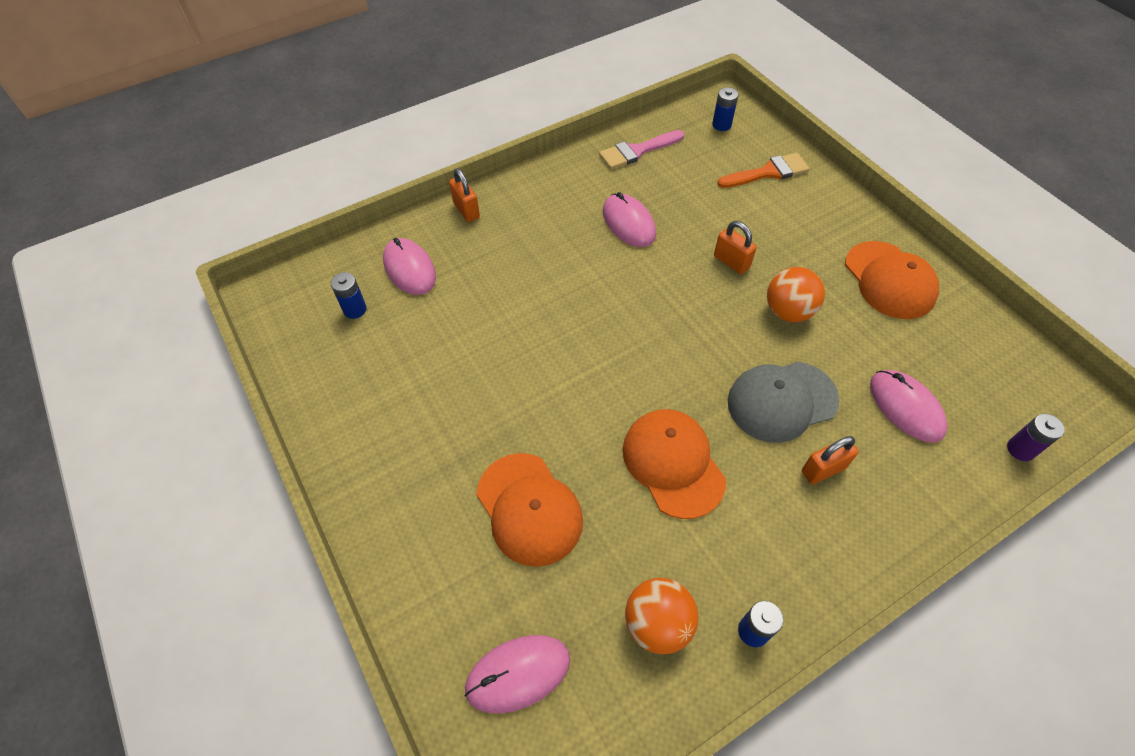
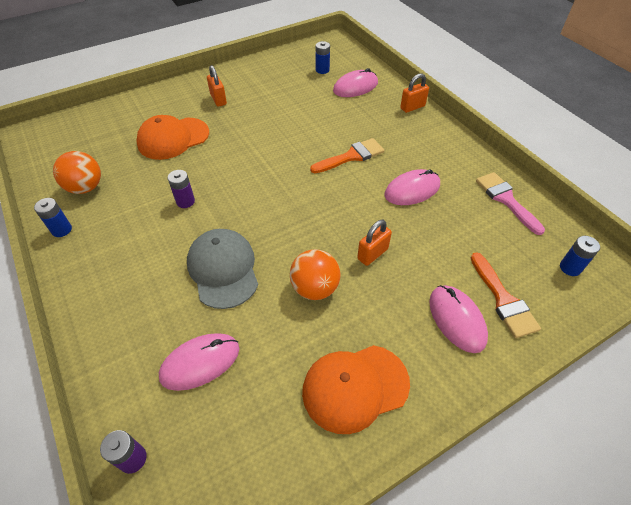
camera: 90 degrees right, 5 degrees down
pink mouse [465,635,570,714] -> pink mouse moved to [429,285,488,353]
orange cap [623,409,726,519] -> purple battery [168,170,195,208]
orange padlock [802,436,859,485] -> orange padlock moved to [207,65,227,107]
none -> orange brush [310,138,384,173]

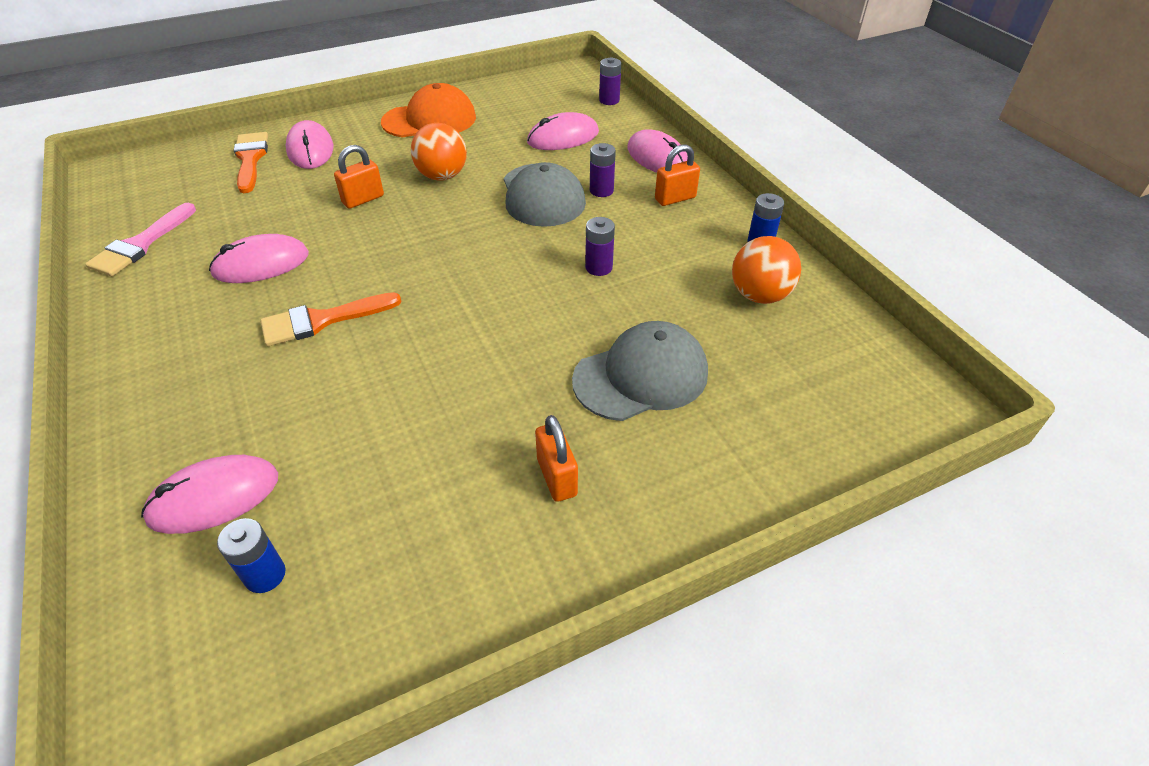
camera: 175 degrees left, 5 degrees down
orange cap [136,115,209,160] -> grey cap [572,321,708,421]
orange padlock [400,73,429,113] -> orange padlock moved to [655,144,700,206]
pink brush [476,172,545,235] -> pink brush turned 45 degrees clockwise [85,203,196,276]
blue battery [560,236,600,276] -> none
none -> purple battery [590,143,616,197]
none -> pink mouse [627,129,688,173]

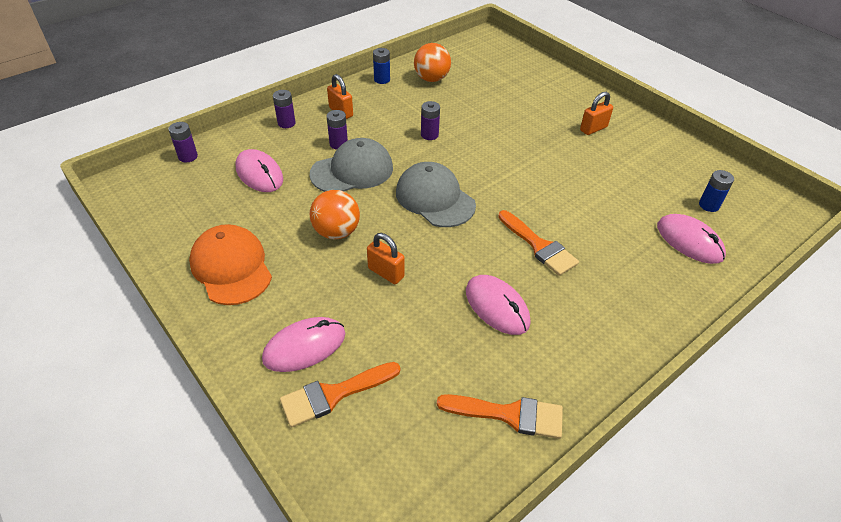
camera: 105 degrees left, 0 degrees up
pink brush [85,203,196,276] -> orange brush [437,394,563,439]
grey cap [572,321,708,421] -> grey cap moved to [396,162,476,227]
pink mouse [627,129,688,173] -> purple battery [273,90,296,128]

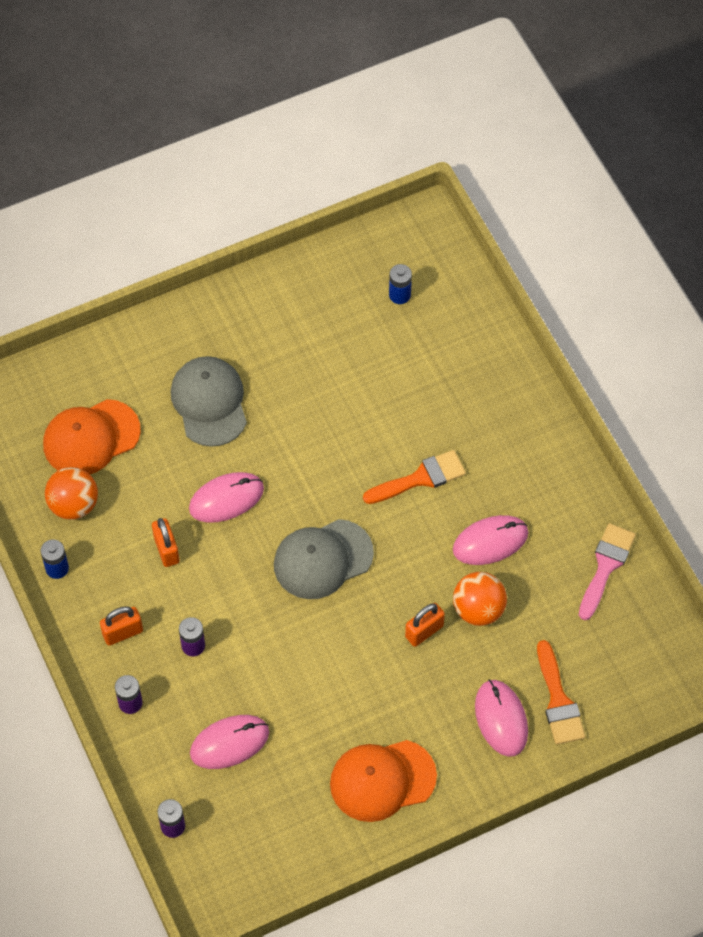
camera: 75 degrees left, 15 degrees up
grey cap [310,138,393,192] -> grey cap moved to [171,356,247,447]
orange ball [310,190,360,240] -> orange ball moved to [453,572,507,626]
purple battery [421,101,440,140] -> none
orange brush [437,394,563,439] -> pink brush [579,523,636,620]
orange padlock [580,92,613,135] -> orange padlock moved to [152,518,179,567]
pink mouse [657,214,726,264] -> pink mouse moved to [189,472,264,523]
none -> orange cap [43,399,141,474]

